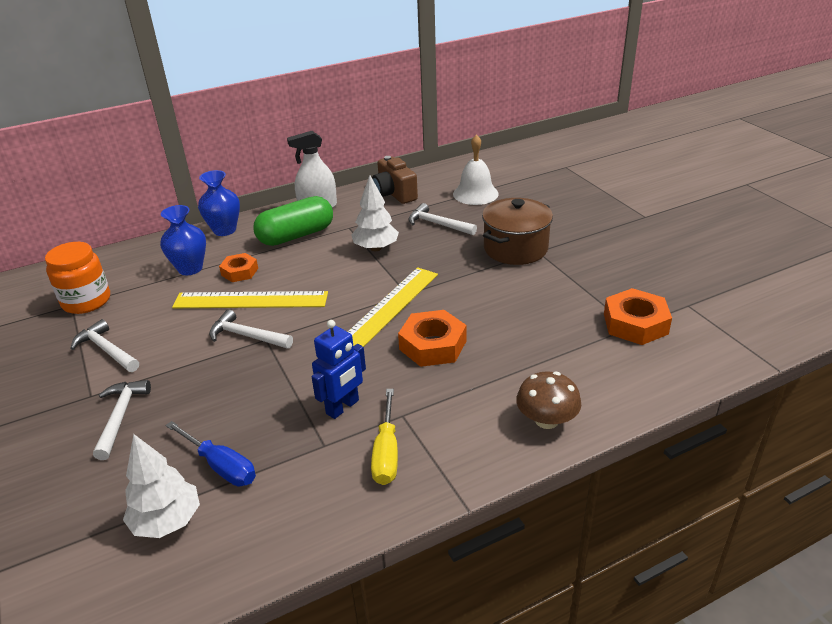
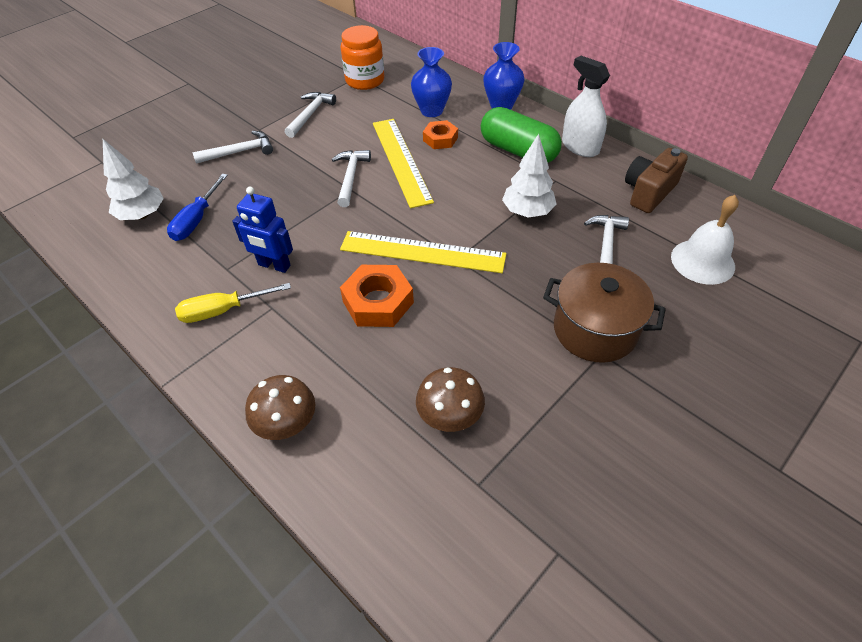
camera: 70 degrees right, 15 degrees up
orange nut [604,288,672,345] -> none
none -> brown mushroom [416,367,485,432]

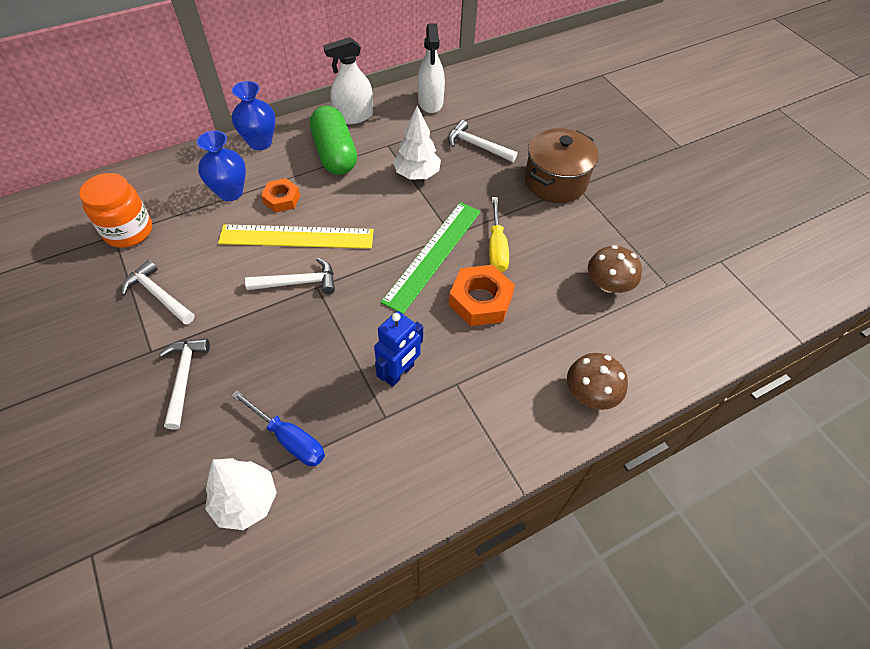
camera: 75 degrees left, 5 degrees up
yellow screwdriver [175,283,291,323] -> yellow screwdriver moved to [489,197,509,272]
white hammer [332,150,371,207] -> white hammer turned 150 degrees clockwise [245,258,335,294]
yellow ruler [340,231,507,273] -> green ruler [381,202,481,314]
green capsule [481,107,562,163] -> green capsule turned 75 degrees counterclockwise [310,106,357,175]
brown camera [625,148,688,213] -> white spray bottle [418,23,445,113]
white bell [671,195,739,285] -> none

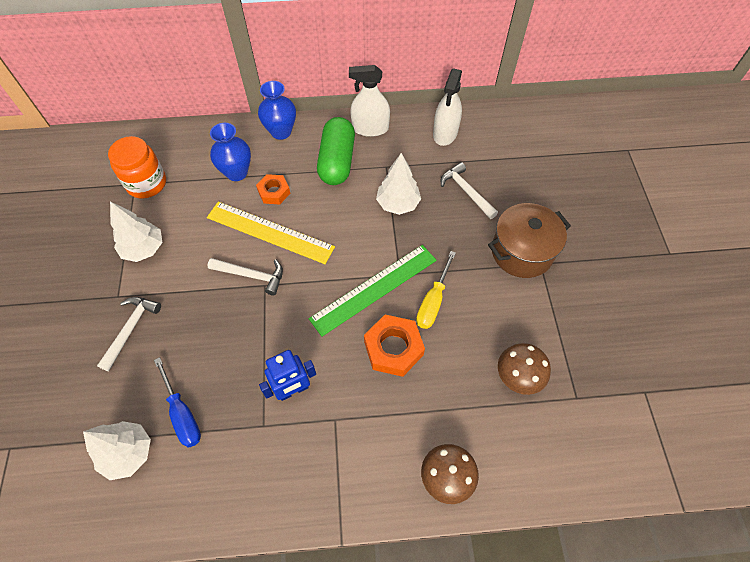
camera: 25 degrees right, 5 degrees up
white hammer [122,260,195,325] -> white tree [110,201,162,262]

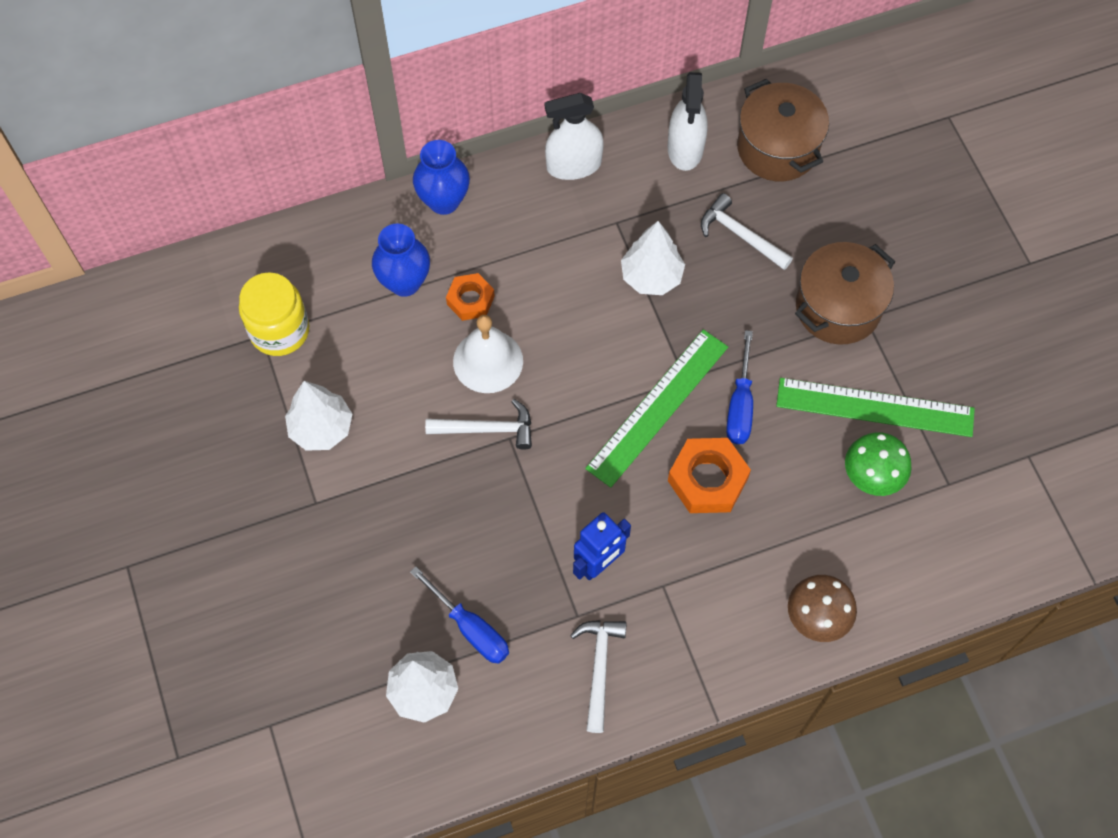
camera: 15 degrees left, 5 degrees up
white hammer [97,297,161,371] -> white hammer moved to [570,620,627,733]
orange jar [108,136,166,199] -> yellow jar [239,272,309,356]
yellow ruler [207,202,335,264] -> white bell [453,315,523,393]
green capsule [317,117,355,185] -> none
yellow screwdriver [416,251,456,329] -> blue screwdriver [726,330,753,444]
brown mushroom [498,343,551,395] -> green mushroom [845,432,911,496]
none -> brown pot [737,79,829,181]
none -> green ruler [776,378,975,437]

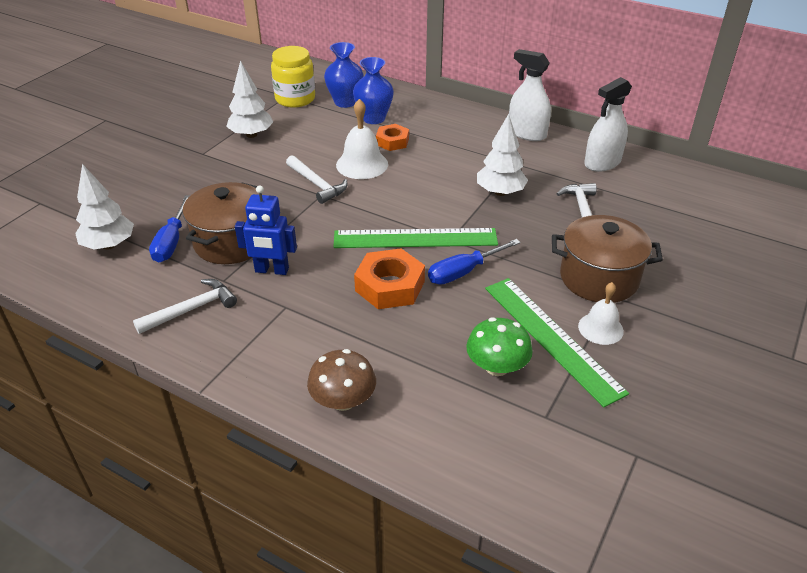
camera: 50 degrees right, 25 degrees down
blue vase [413,140,470,215] -> blue vase moved to [324,42,364,108]
brown pot [737,79,829,181] -> brown pot moved to [182,182,259,264]
none -> white bell [578,282,624,345]

